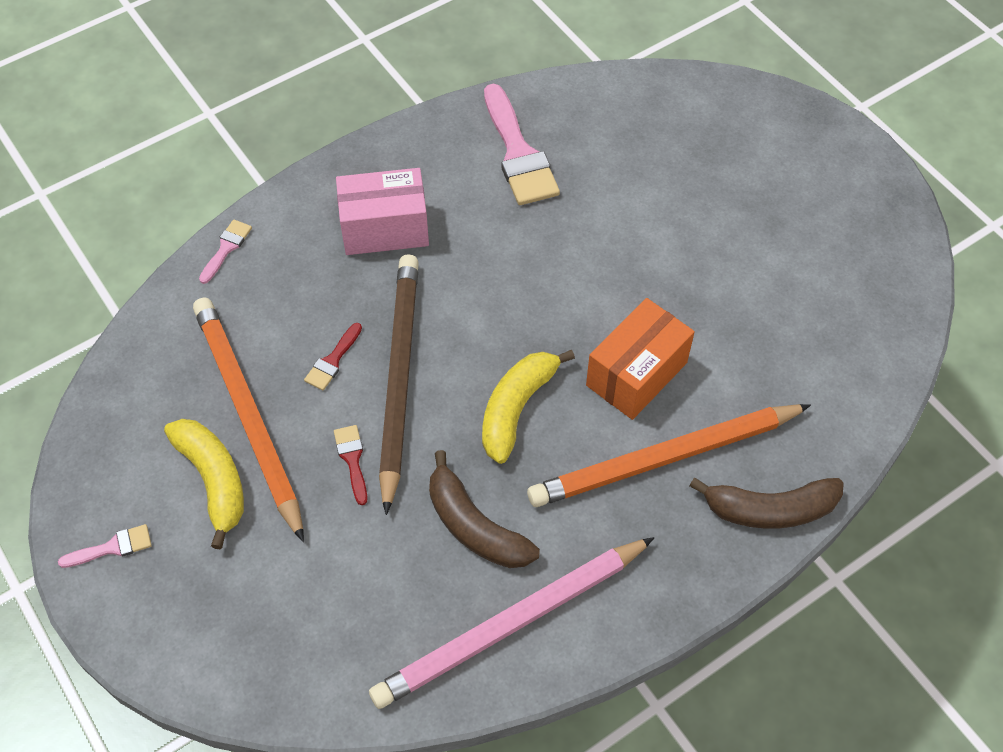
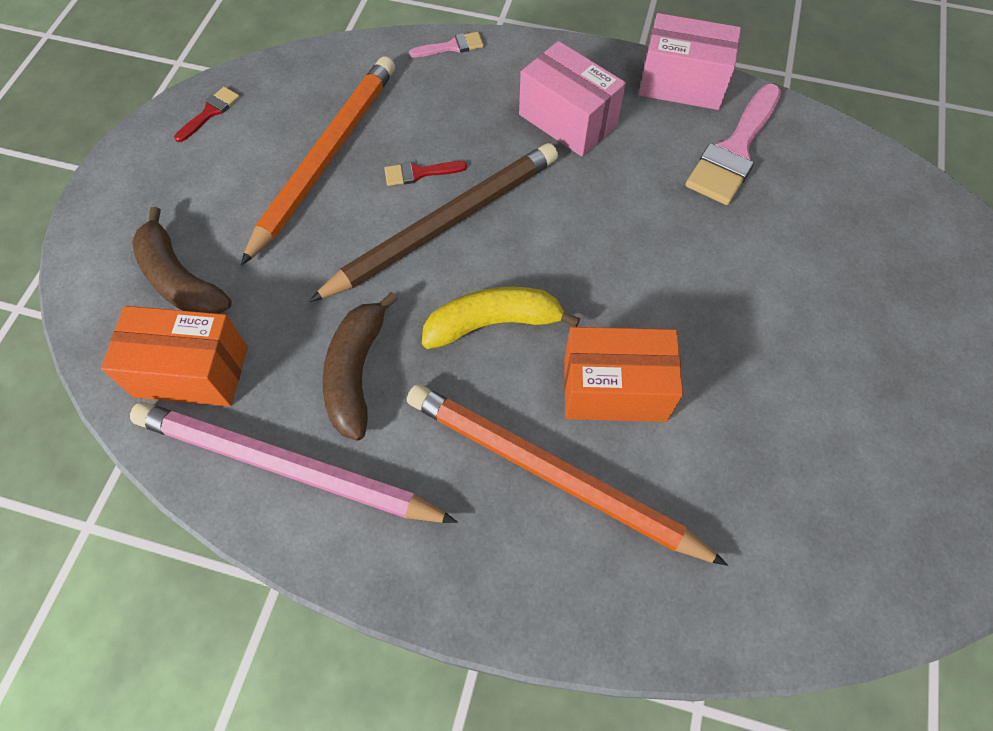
camera: 50 degrees right, 5 degrees up
pink brush [58,524,152,568] -> none
yellow banana [164,419,244,549] -> none
red brush [334,425,368,505] -> red brush moved to [174,87,240,142]
brown banana [690,478,844,529] -> brown banana moved to [132,207,232,314]
none -> orange box [101,306,248,406]
none -> pink box [639,13,741,110]

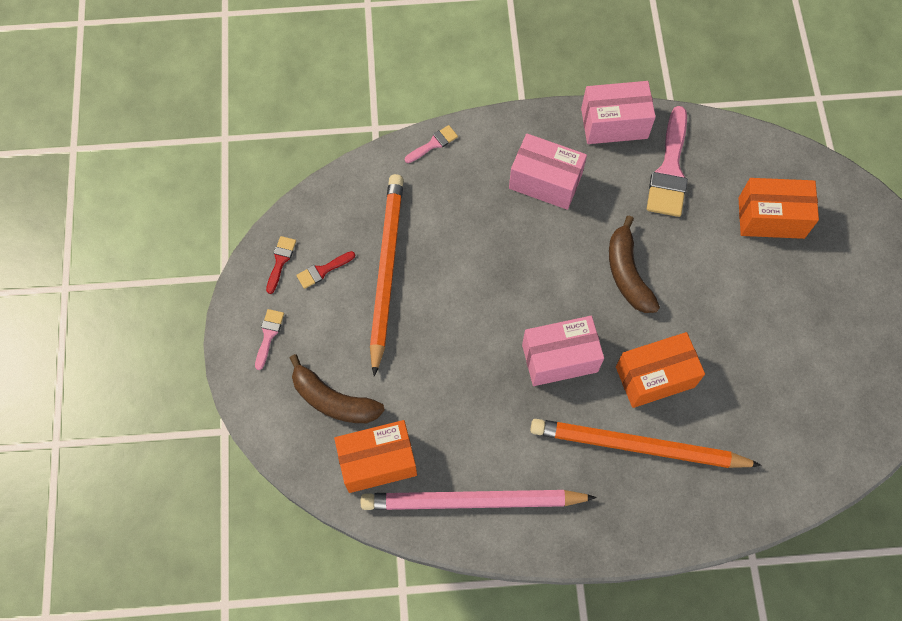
camera: 20 degrees left, 5 degrees up
brown pencil [309,143,558,302] -> none
brown banana [323,292,398,441] -> brown banana moved to [609,216,660,313]
red brush [384,161,467,186] -> red brush moved to [296,251,355,289]
yellow banana [422,287,580,349] -> pink box [522,316,604,386]
none -> pink brush [255,309,284,370]
none -> orange box [739,178,819,239]

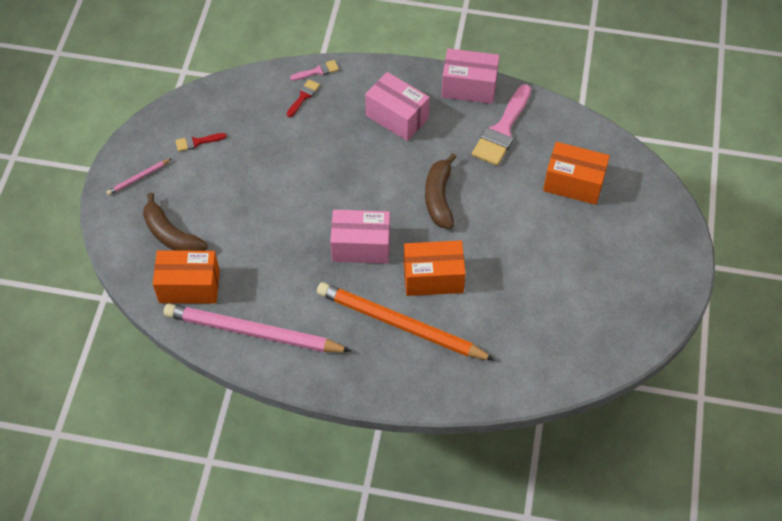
camera: 15 degrees right, 10 degrees down
pink brush [255,309,284,370] -> pink pencil [106,159,171,195]
red brush [266,236,296,294] -> red brush moved to [287,79,320,117]
orange pencil [370,174,404,377] -> none

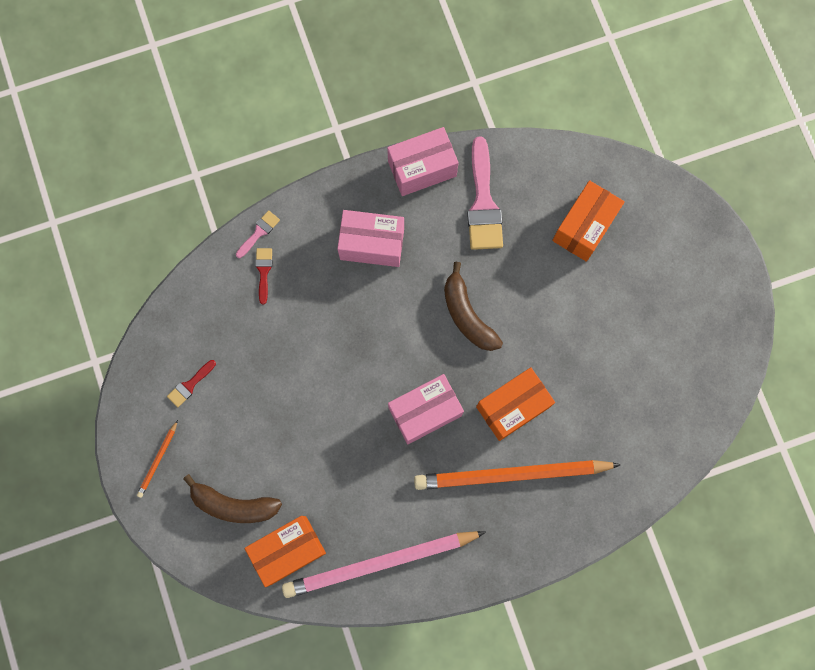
camera: 30 degrees left, 20 degrees up
pink pencil [106,159,171,195] -> orange pencil [137,420,178,498]
orange box [543,142,610,205] -> orange box turned 45 degrees counterclockwise [552,180,625,262]

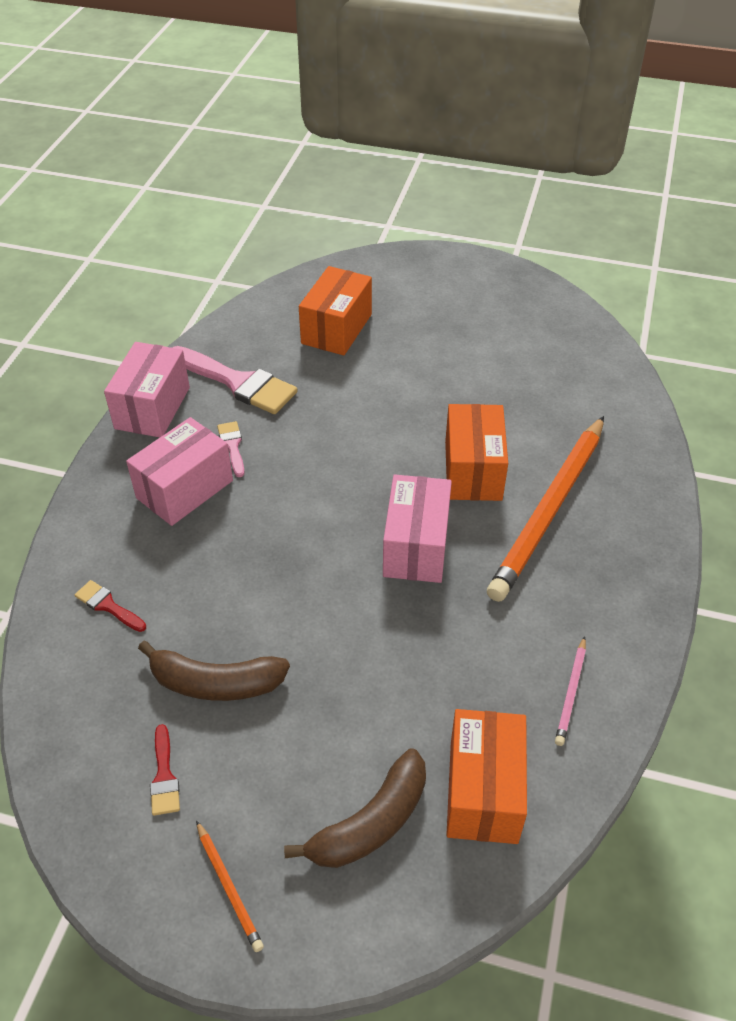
camera: 55 degrees left, 30 degrees down
pink brush [236,210,280,258] -> pink brush moved to [217,421,245,477]
pink pencil [282,531,486,598] -> pink pencil [555,636,586,746], size x0.41
brown banana [444,262,503,351] -> brown banana moved to [138,641,290,701]
orange box [552,180,625,262] -> orange box turned 45 degrees clockwise [299,266,372,355]

